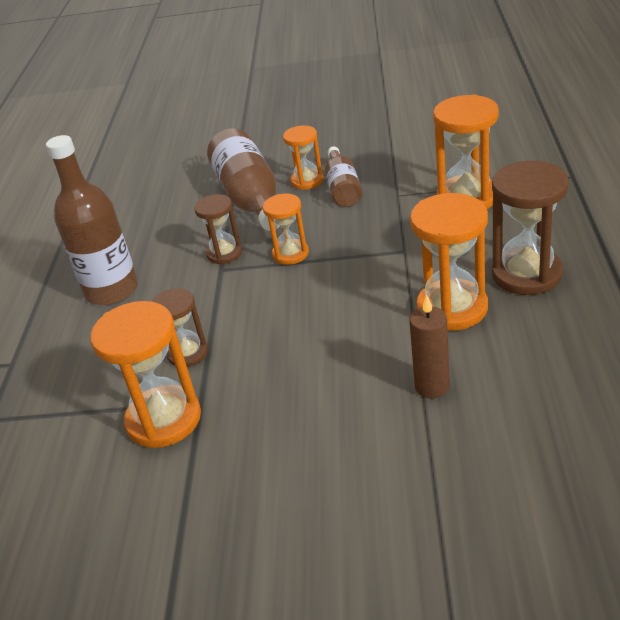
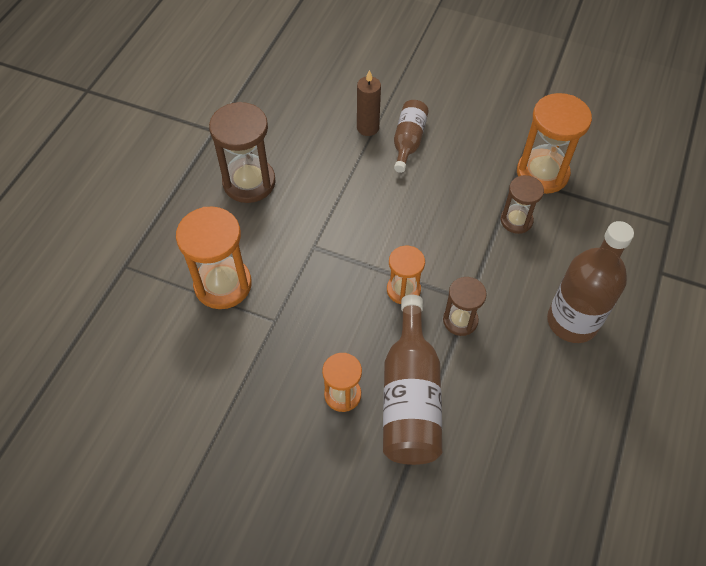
camera: 165 degrees left, 20 degrees up
brown bottle [325,146,362,207] -> brown bottle moved to [394,100,429,173]
orange hourglass [410,193,488,331] -> none

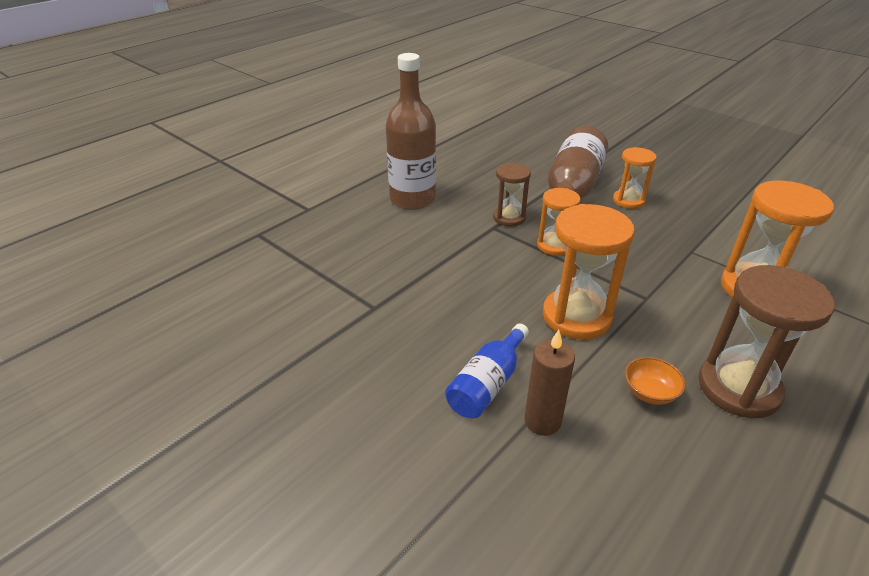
camera: 160 degrees left, 20 degrees down
brown bottle [394,100,429,173] -> blue bottle [445,324,529,419]
brown hourglass [501,175,544,234] -> none
orange hourglass [517,93,592,194] -> orange hourglass moved to [543,204,635,340]
none -> orange bowl [625,357,686,405]

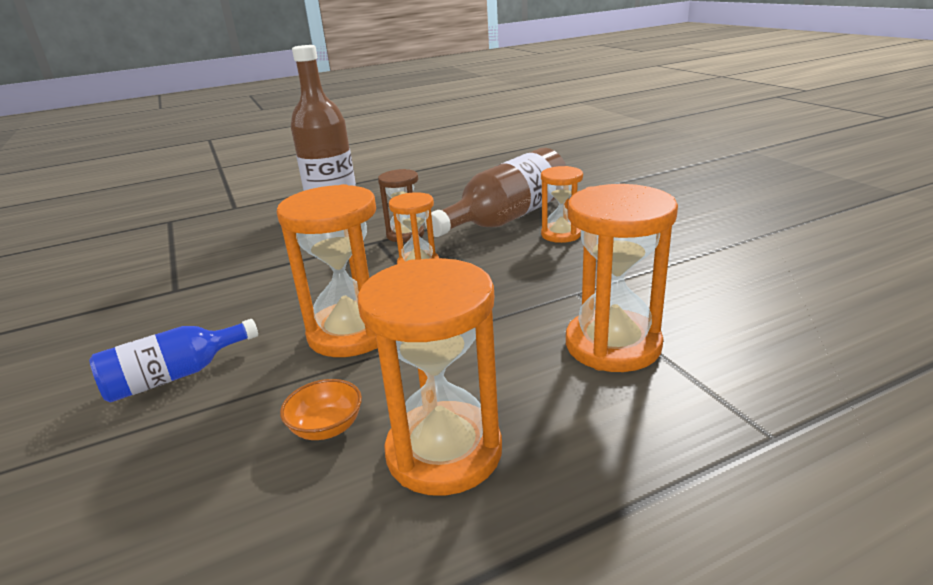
camera: 25 degrees right, 10 degrees down
brown candle [524,330,575,436] -> none
brown hourglass [699,265,835,418] -> orange hourglass [358,258,502,496]

